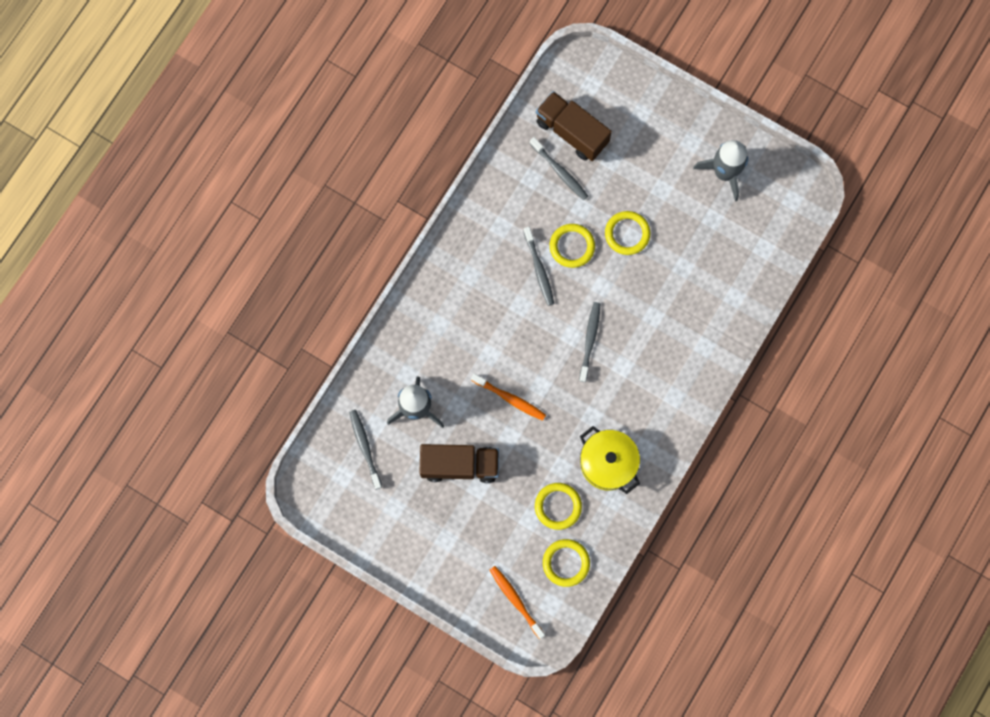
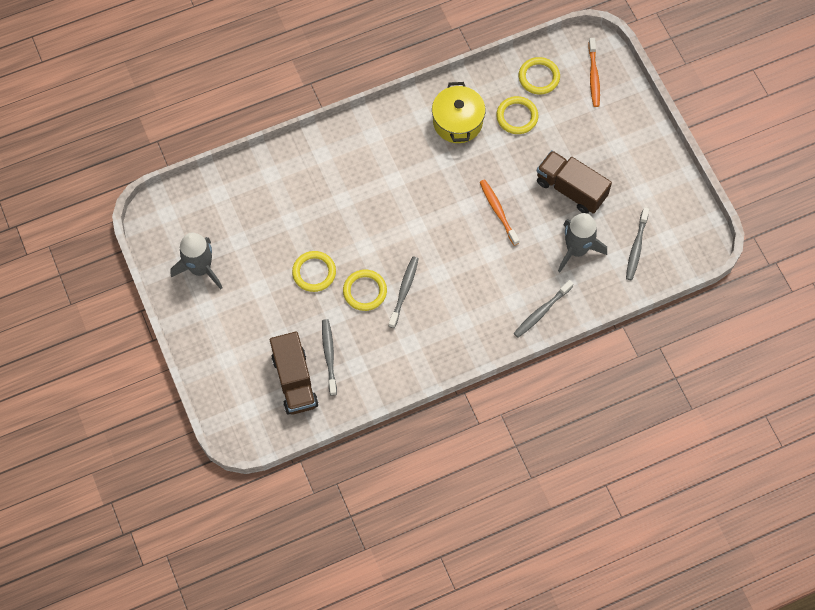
camera: 145 degrees left, 10 degrees down
grey toothbrush [579,302,601,382] -> grey toothbrush moved to [514,280,574,338]

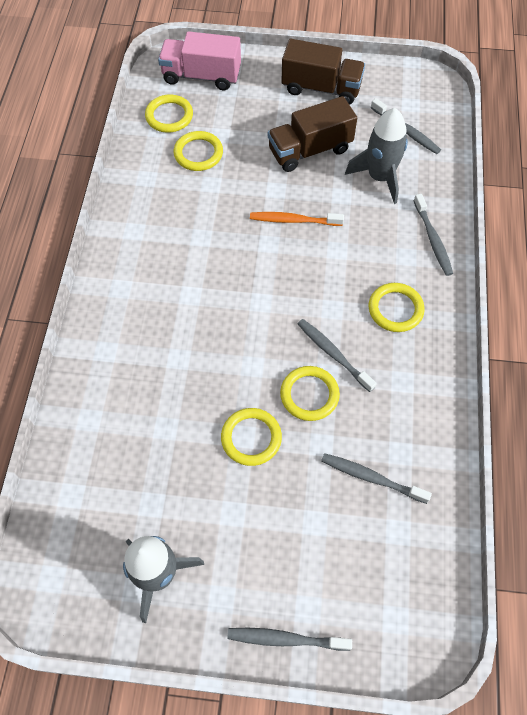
camera: 60 degrees left, 5 degrees down
brown truck [270,331,318,415] -> brown truck moved to [281,39,365,105]
yellow pot [432,82,486,143] -> none
orange toothbrush [588,38,600,107] -> pink truck [158,31,241,90]
none -> grey toothbrush [227,628,352,651]
none -> yellow ring [369,283,425,332]

